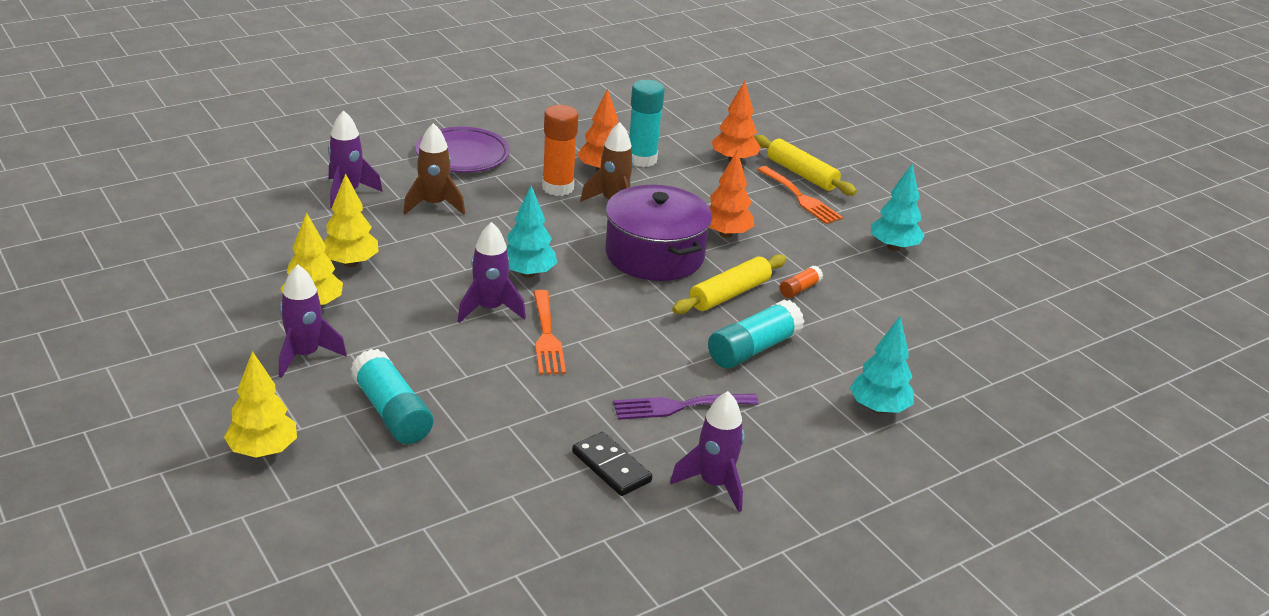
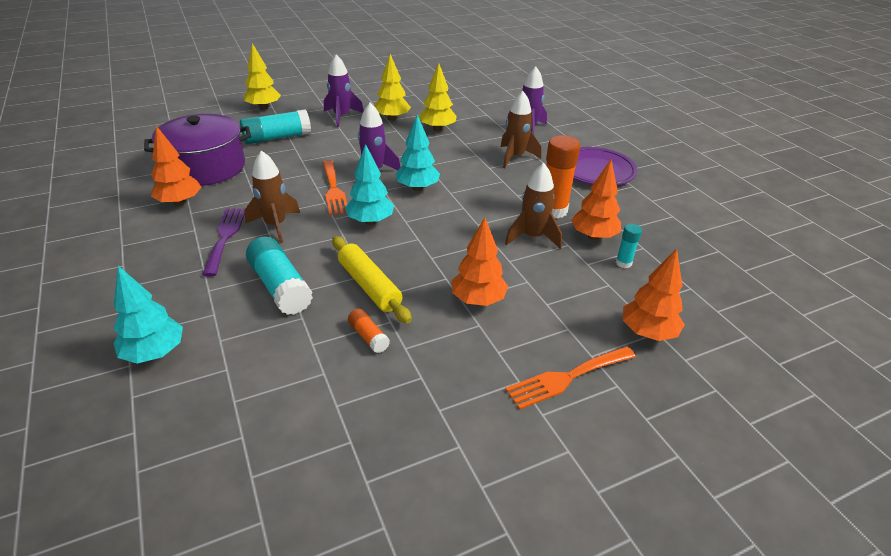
camera: 100 degrees right, 5 degrees up
orange fork [533,290,566,375] -> orange fork turned 105 degrees counterclockwise [323,160,347,215]
black domino [572,432,652,496] -> orange tree [151,126,201,206]
purple pot [605,185,712,281] -> purple pot moved to [144,114,251,186]
turquoise glue stick [629,80,665,167] -> turquoise glue stick [616,224,642,268], size x0.51
purple rocket [670,391,744,512] -> none
yellow rolling pin [754,135,857,196] -> none
turquoise tree [871,164,925,251] -> turquoise tree moved to [345,144,394,225]
none -> brown rocket [245,150,300,243]

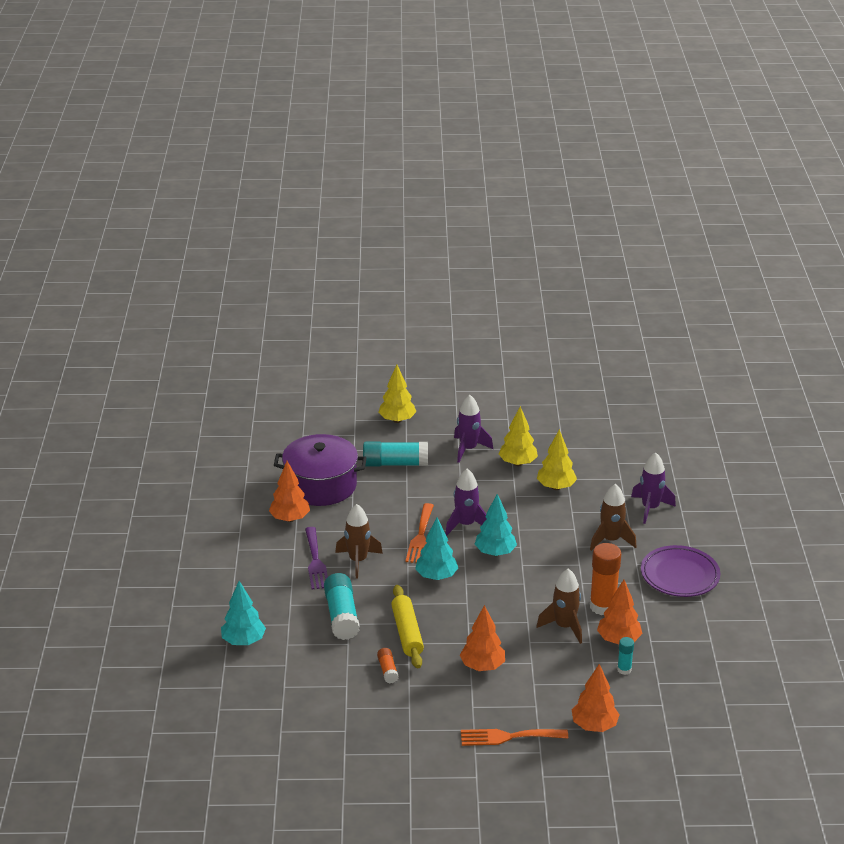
camera: 25 degrees right, 5 degrees down
purple fork [202,208,246,277] -> purple fork turned 150 degrees clockwise [305,527,328,590]

